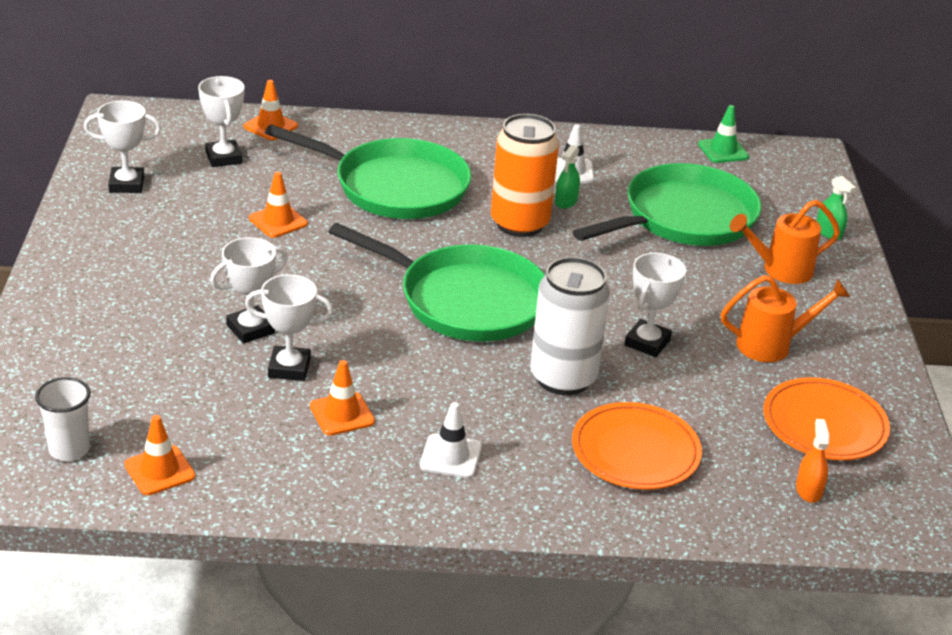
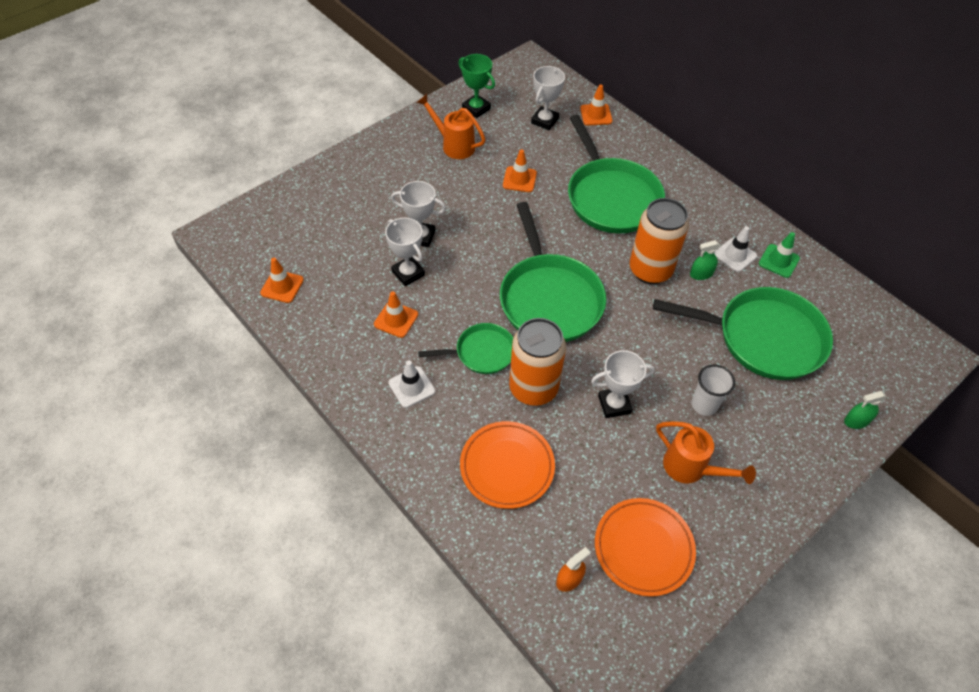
camera: 50 degrees right, 20 degrees up
white cup [35,377,91,461] -> white cup moved to [691,364,735,416]
white trophy [84,100,161,193] -> green trophy [459,54,495,118]
white can [530,257,610,395] -> orange can [509,318,566,406]
green traffic cone [698,105,749,163] -> green traffic cone moved to [759,232,800,278]
orange watering can [730,200,840,284] -> orange watering can moved to [417,94,486,159]
green spray bottle [817,176,856,240] -> green spray bottle turned 60 degrees clockwise [844,391,887,429]
none -> green pan [418,323,513,374]

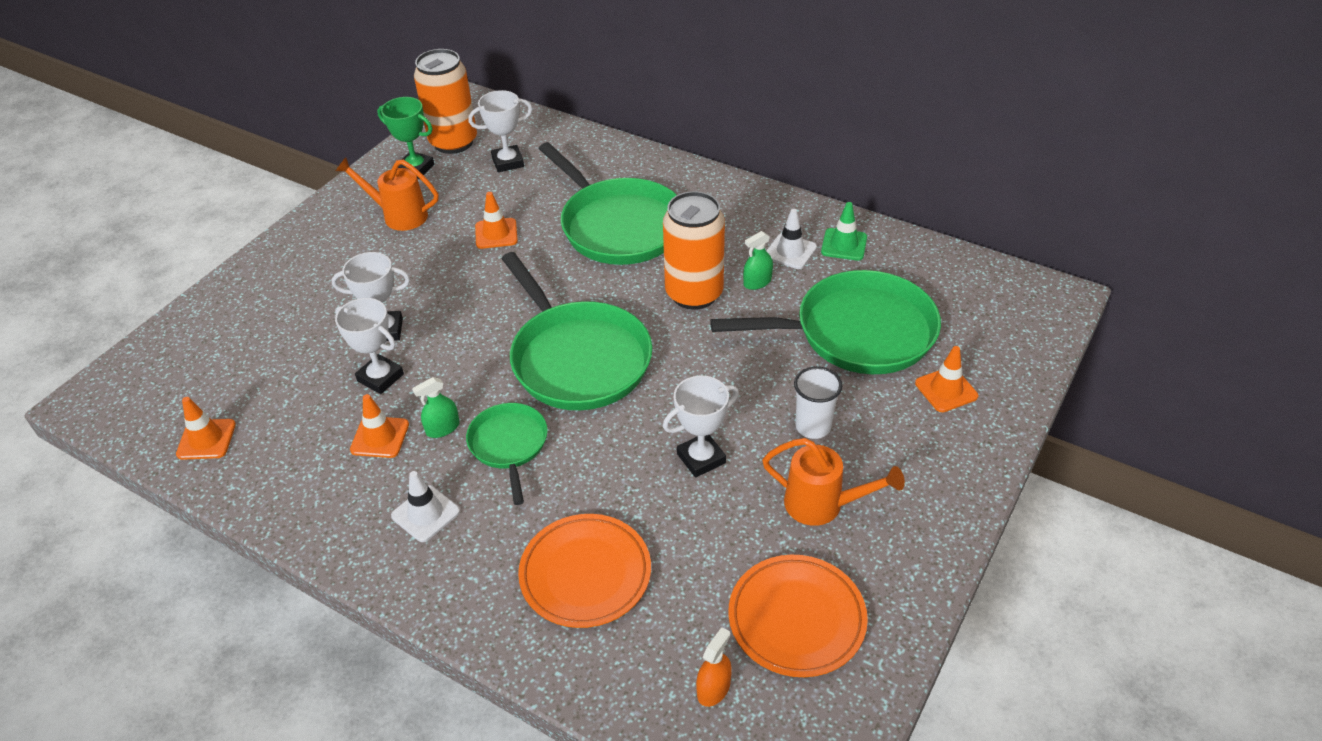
camera: 15 degrees left, 10 degrees down
green pan [418,323,513,374] -> green pan turned 75 degrees counterclockwise [466,403,548,505]
orange can [509,318,566,406] -> orange can moved to [414,49,477,154]
white trophy [531,66,565,130] -> white trophy turned 60 degrees clockwise [468,90,532,172]
orange traffic cone [580,85,612,126] -> orange traffic cone moved to [915,346,978,412]
green spray bottle [844,391,887,429] -> green spray bottle moved to [412,377,460,438]

